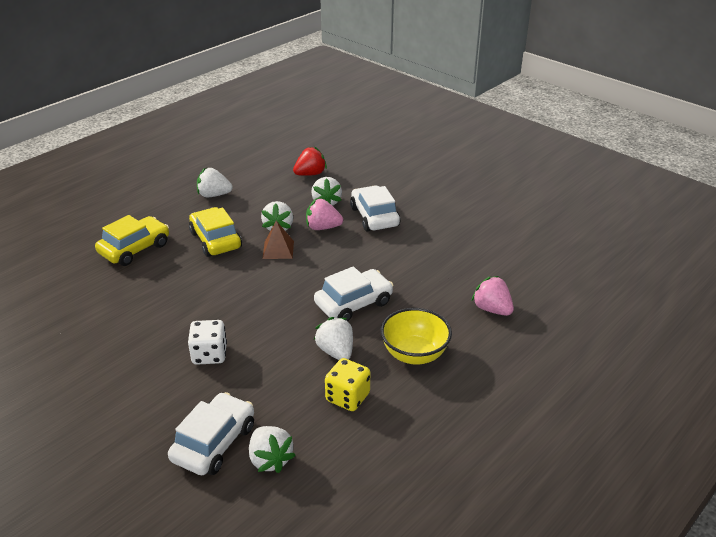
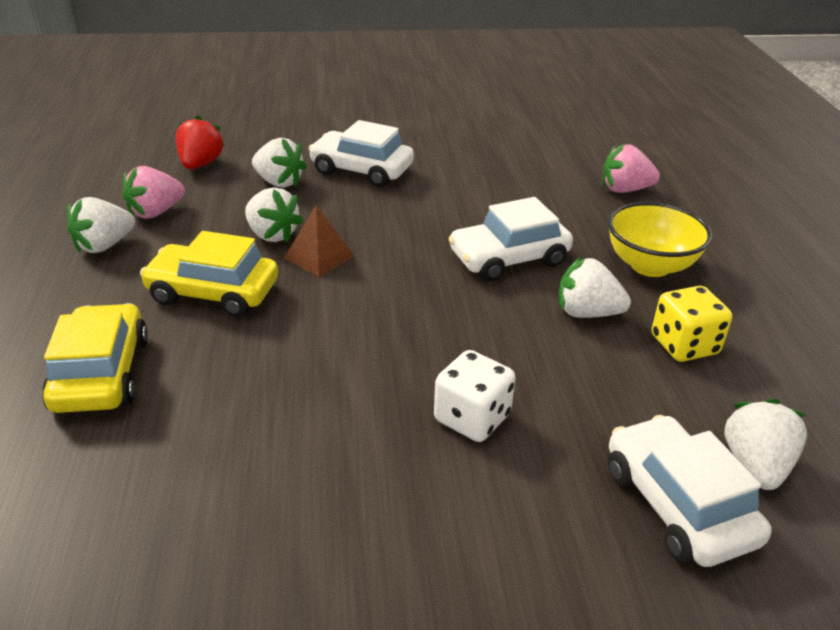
camera: 50 degrees left, 0 degrees up
white strawberry [249,426,296,473] -> white strawberry turned 90 degrees counterclockwise [724,398,807,490]
pink strawberry [306,199,343,230] -> pink strawberry moved to [122,166,185,219]
white car [314,266,393,321] -> white car turned 120 degrees counterclockwise [448,197,573,281]

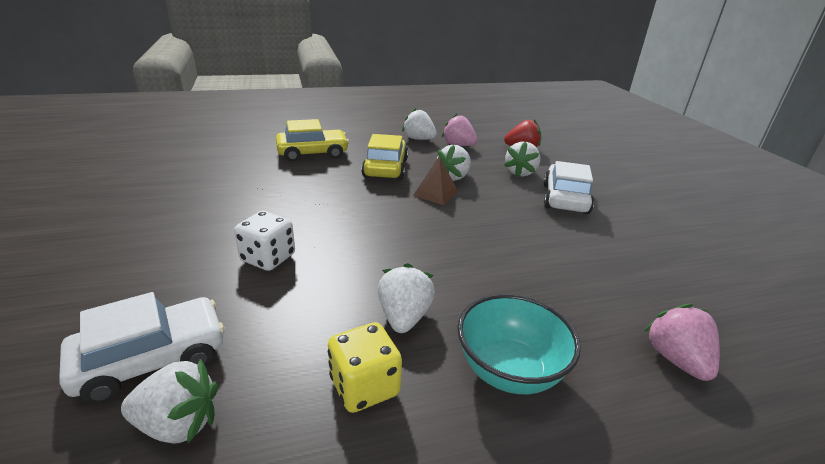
camera: 80 degrees right, 5 degrees down
white car [448,197,573,281] -> none
yellow bowl [608,202,712,277] -> turquoise bowl [457,294,581,394]

